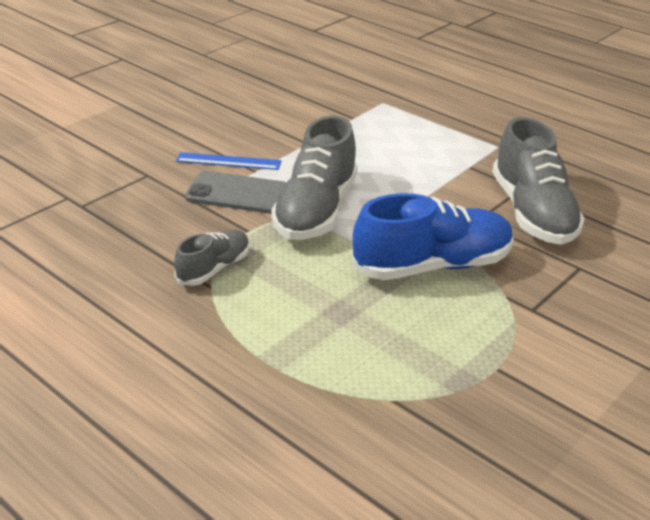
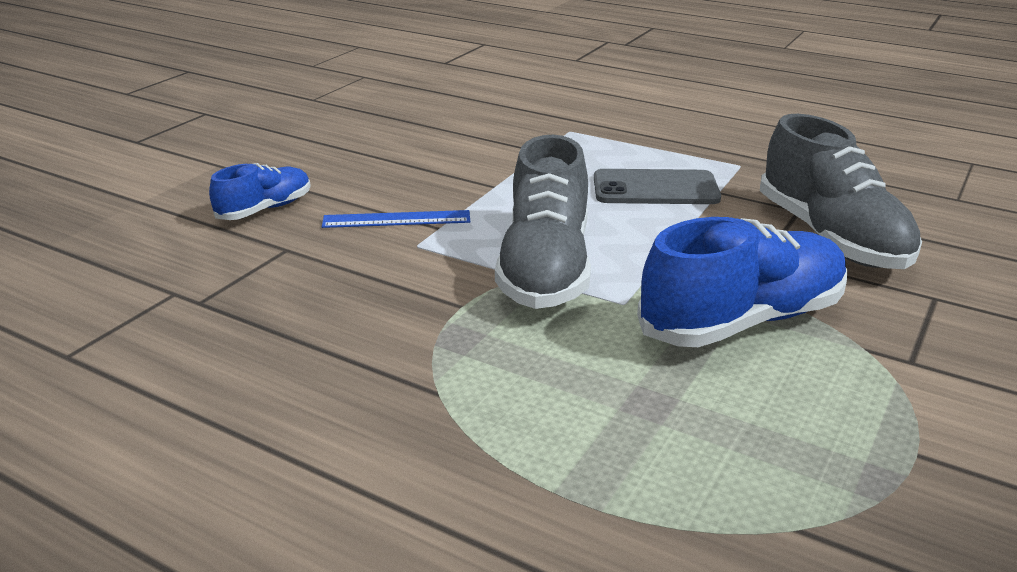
camera: 10 degrees left, 5 degrees down
grey shoe [174,230,249,286] -> none
grey phone [185,171,287,214] -> grey phone moved to [594,169,721,204]
none -> blue shoe [209,163,311,220]

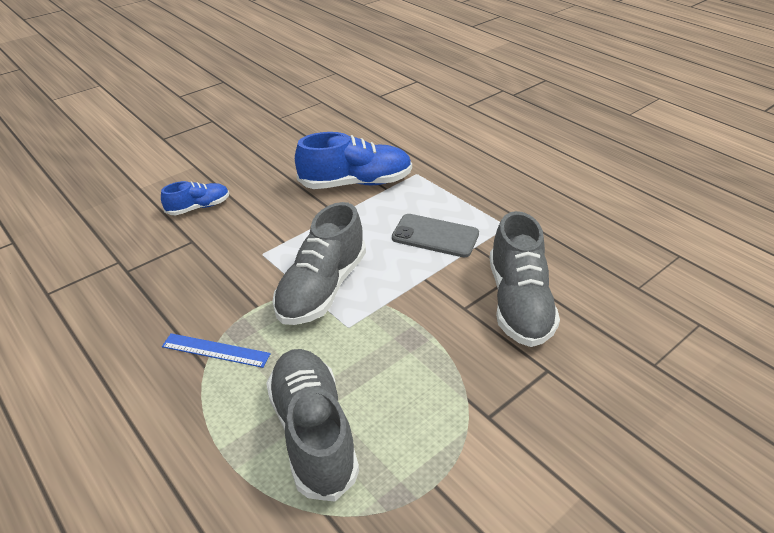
camera: 20 degrees right, 10 degrees up
blue ruler [322,210,470,228] -> blue ruler moved to [162,333,271,368]
blue shoe [637,217,848,347] -> blue shoe moved to [295,132,412,189]
none -> grey shoe [266,349,359,502]

